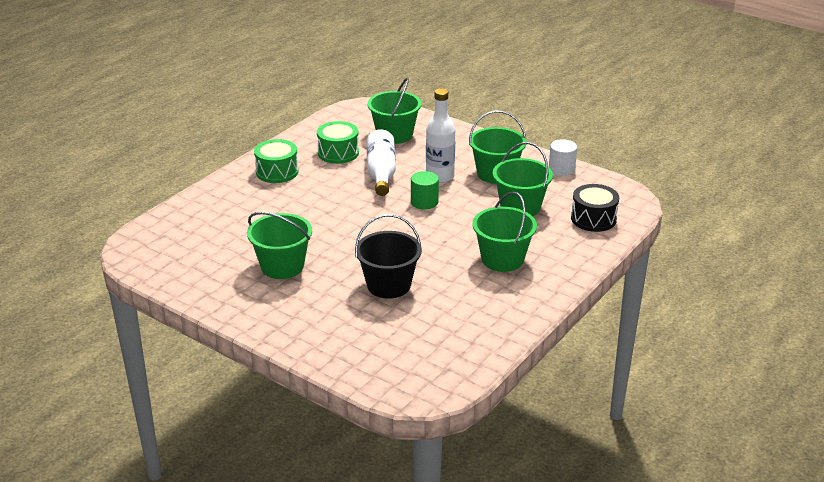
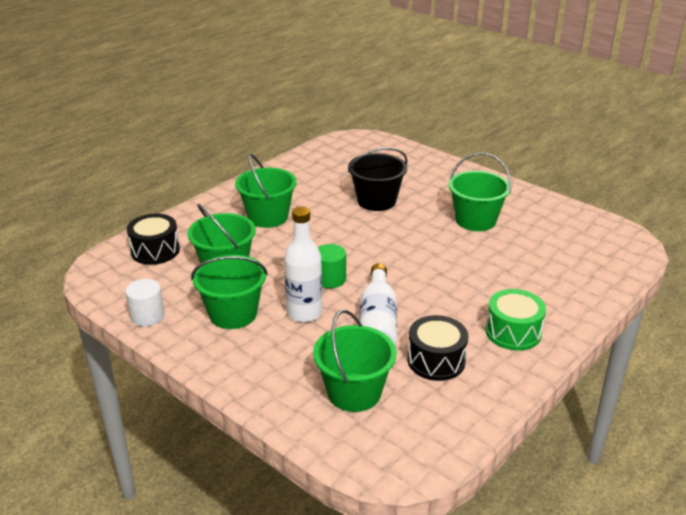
camera: 175 degrees left, 0 degrees up
green drum [317,121,359,164] -> black drum [408,315,468,381]

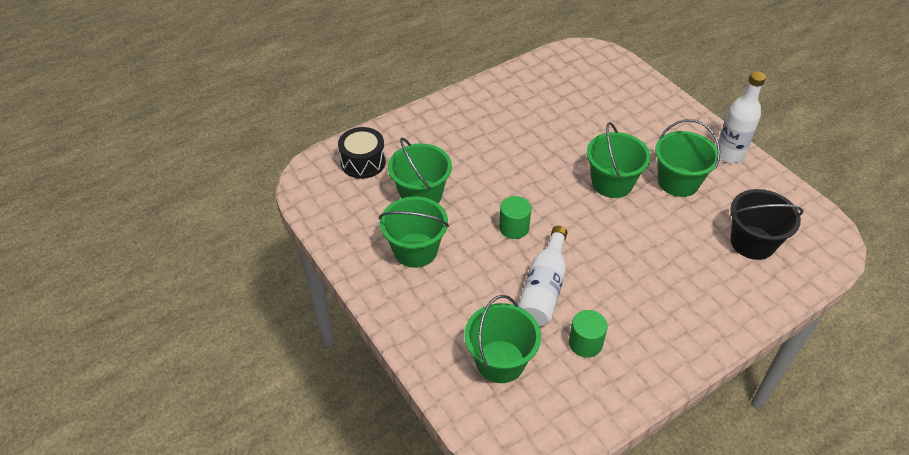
camera: 15 degrees right, 15 degrees up
white cylinder [125,279,165,327] -> none
green bucket [235,153,297,228] -> green bucket moved to [587,122,651,198]
white bottle [284,206,322,322] -> white bottle moved to [716,71,766,163]
black bucket [348,147,407,211] -> black bucket moved to [730,189,803,260]
black drum [408,315,468,381] -> green cylinder [569,310,608,358]
green drum [485,289,546,351] -> none

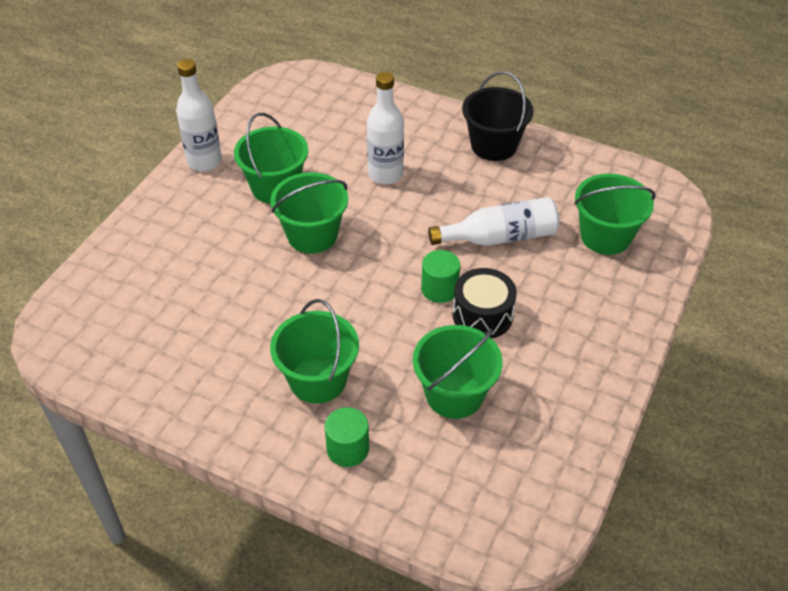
camera: 120 degrees left, 0 degrees up
black drum [338,127,386,179] -> black drum moved to [452,268,517,338]
green bucket [379,196,449,268] -> green bucket moved to [270,299,359,404]
green cylinder [569,310,608,358] -> green cylinder moved to [325,407,369,467]
black bucket [730,189,803,260] -> black bucket moved to [462,71,534,161]
none -> white bottle [367,72,404,185]

